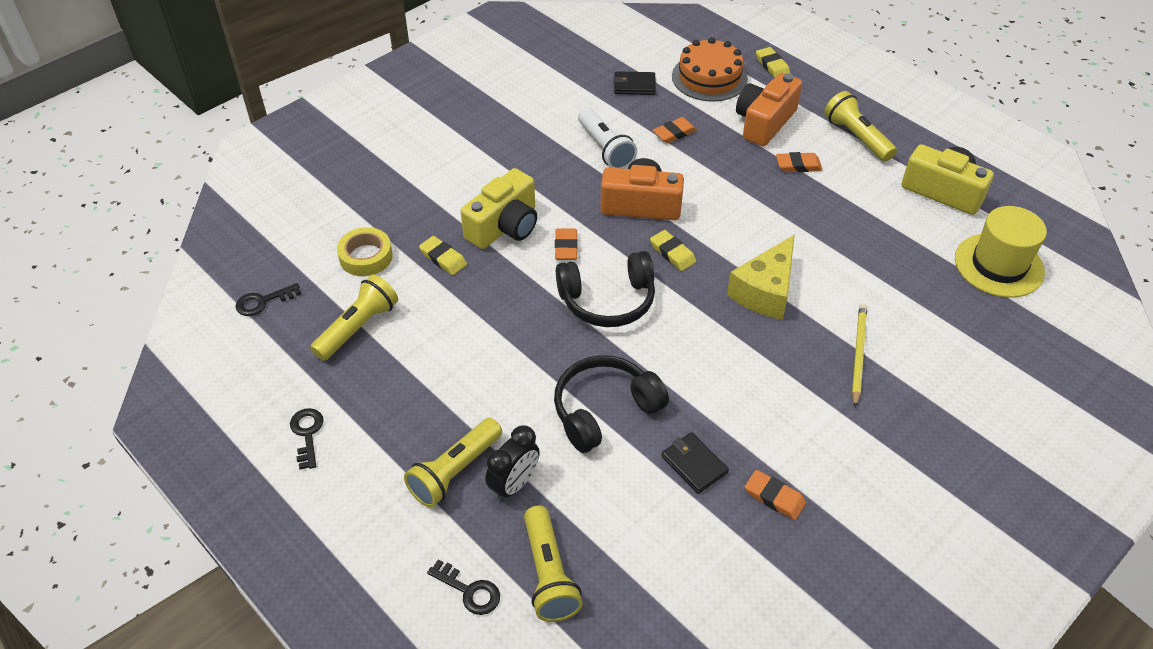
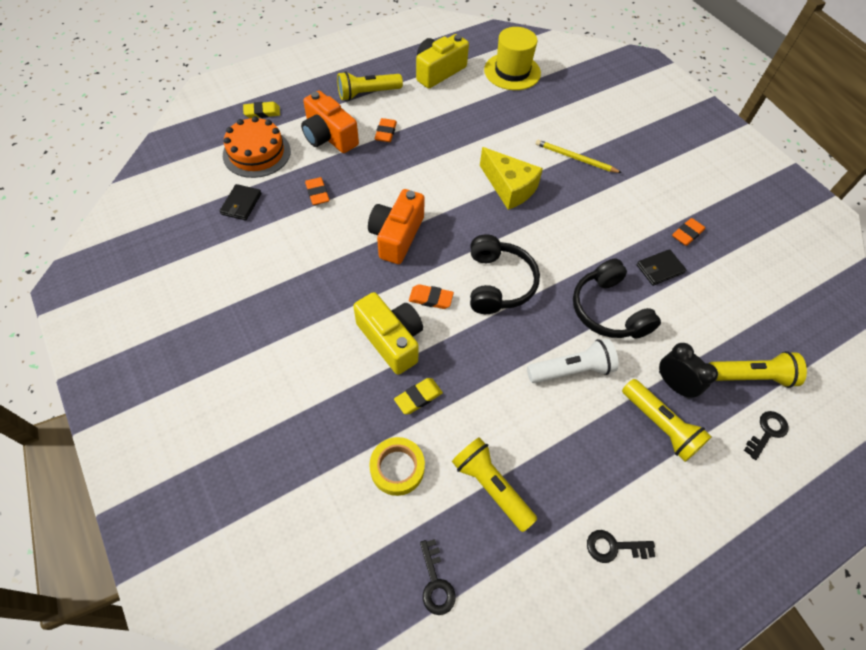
camera: 80 degrees left, 10 degrees up
white flashlight [578,107,637,169] -> white flashlight moved to [527,339,619,383]
yellow eraser [650,230,696,271] -> none

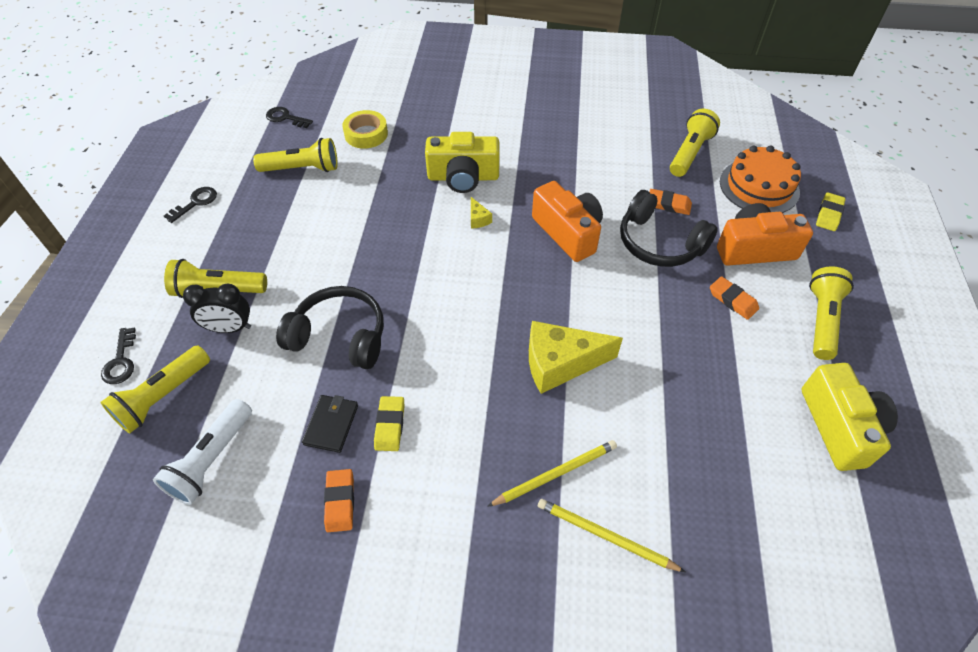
camera: 130 degrees right, 5 degrees down
black wallet [220,184,262,220] -> yellow flashlight [670,109,720,177]
yellow eraser [394,378,443,414] -> yellow eraser moved to [374,396,404,451]
orange eraser [409,284,454,309] -> yellow cheese [471,197,492,229]
black headphones [470,234,540,314] -> black headphones moved to [620,190,718,267]
yellow hat [484,27,541,90] -> none
white flashlight [527,339,619,383] -> white flashlight moved to [153,399,252,505]
none -> yellow pencil [538,499,685,572]

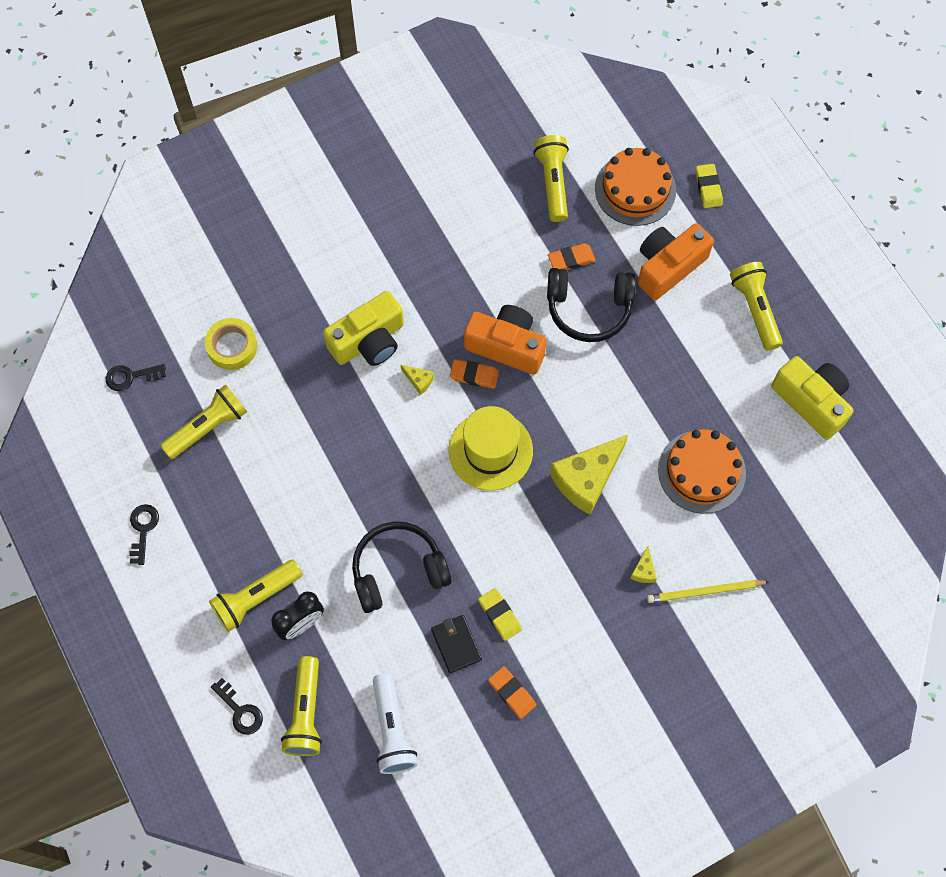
camera: 35 degrees left, 15 degrees up
yellow pencil [487,440,617,507] -> yellow cheese [630,546,657,583]
orange eraser [710,276,759,320] -> orange eraser moved to [450,359,499,389]
none -> yellow hat [449,406,533,491]
none -> orange cake [658,429,746,514]

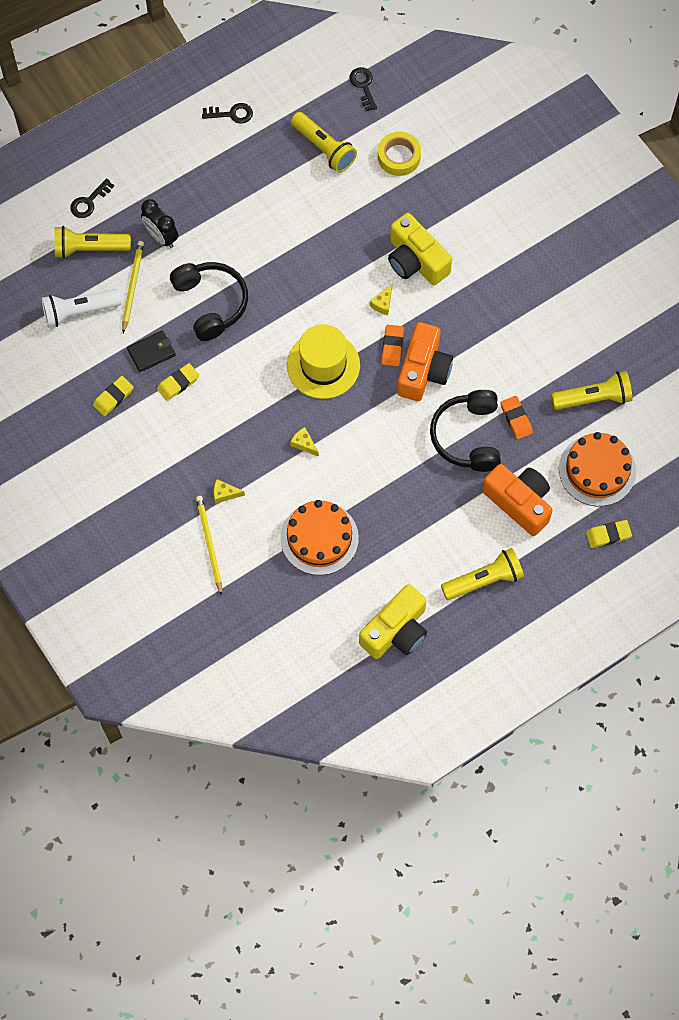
camera: 85 degrees right, 0 degrees up
yellow flashlight [209,560,303,632] -> none
orange eraser [488,666,536,719] -> yellow eraser [93,376,134,416]
yellow cheese [550,435,628,515] -> yellow cheese [290,427,319,457], size x0.42
none -> yellow pencil [122,241,144,333]

